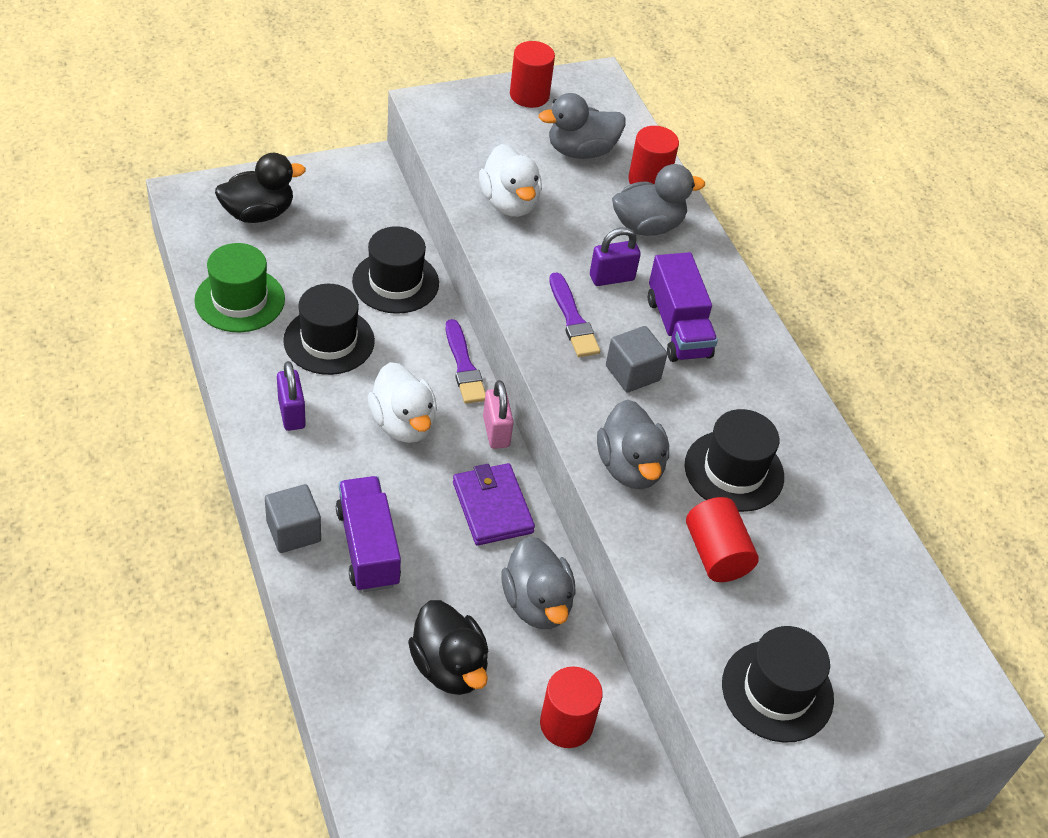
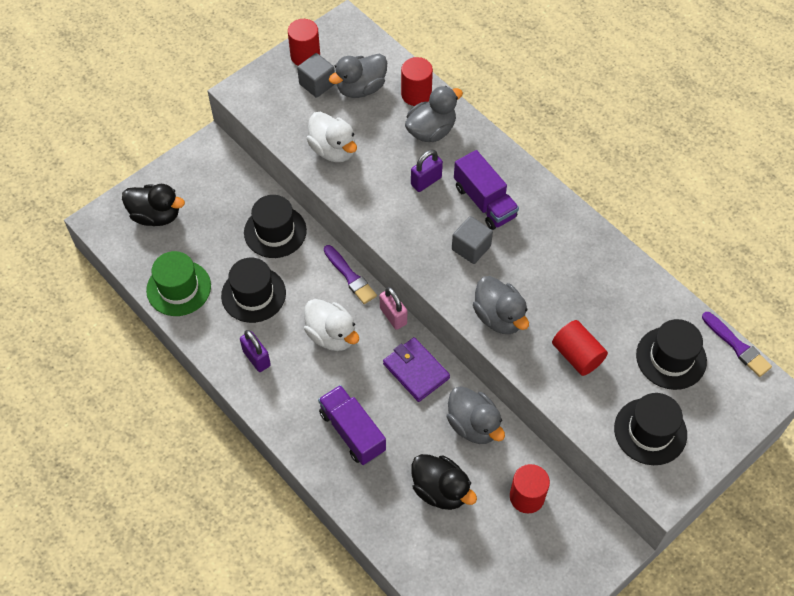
camera: 15 degrees left, 10 degrees up
black duck [215,153,306,223] -> black duck turned 60 degrees clockwise [122,184,185,226]
grey cube [265,484,321,553] -> grey cube moved to [297,53,335,98]
purple brush [549,272,600,357] -> purple brush moved to [702,312,772,377]
black hat [685,409,784,512] -> black hat moved to [636,319,707,390]

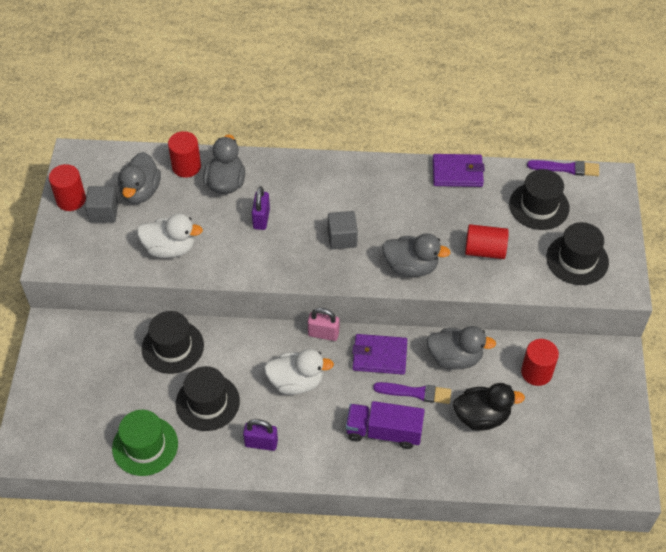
camera: 45 degrees left, 5 degrees down
black duck [122,184,185,226] -> none
purple brush [324,245,377,304] -> purple brush moved to [373,382,451,404]
purple truck [454,150,519,230] -> none
none -> purple wallet [433,154,485,187]

